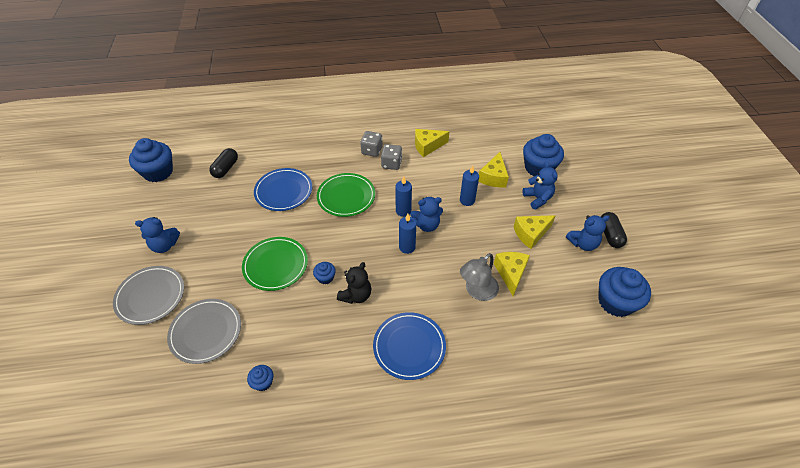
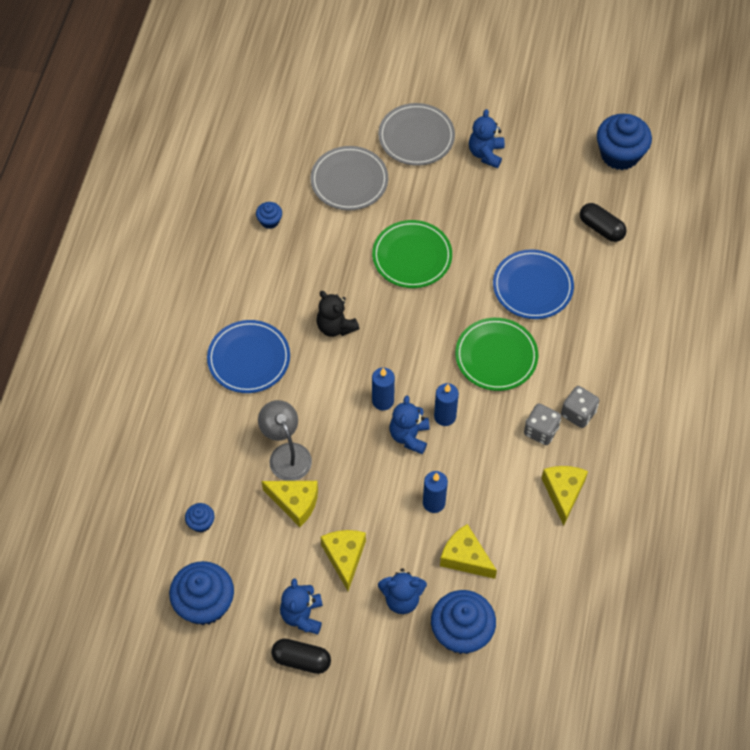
camera: 110 degrees right, 10 degrees up
blue cupcake [313,262,336,285] -> blue cupcake moved to [185,503,215,533]

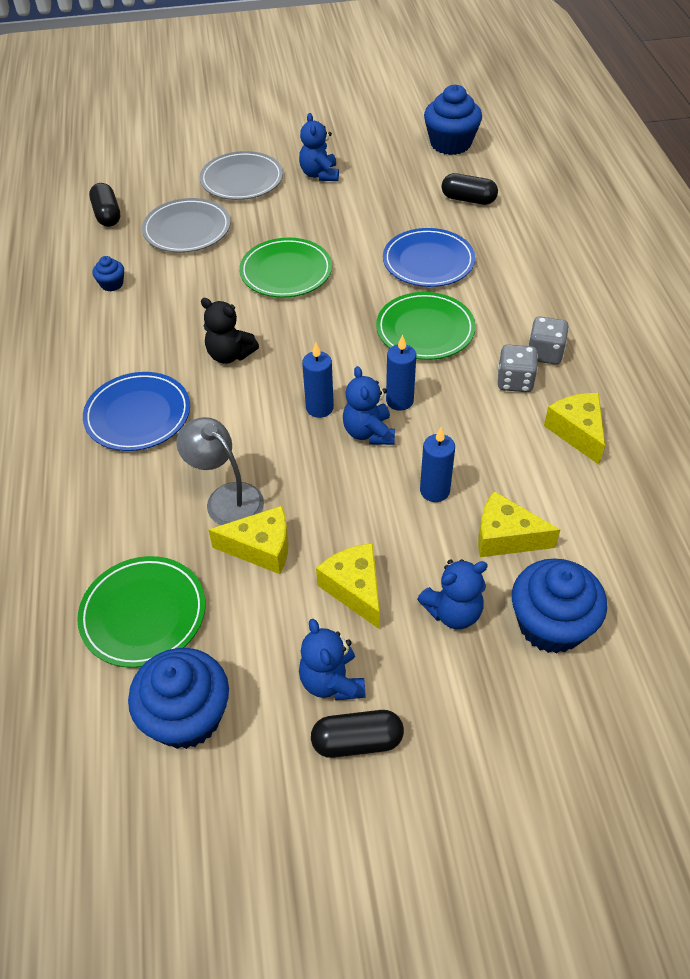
camera: 20 degrees left, 10 degrees down
blue cupcake [185,503,215,533] -> green plate [77,556,205,668]
none -> black capsule [89,183,120,227]

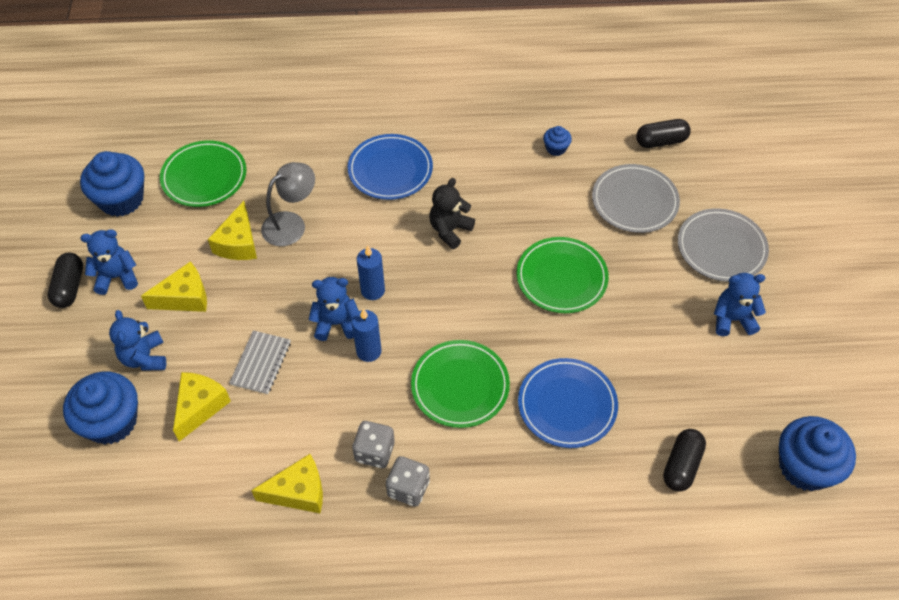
camera: 95 degrees right, 5 degrees up
blue candle [420,427,455,502] -> grey notebook [229,330,291,394]

